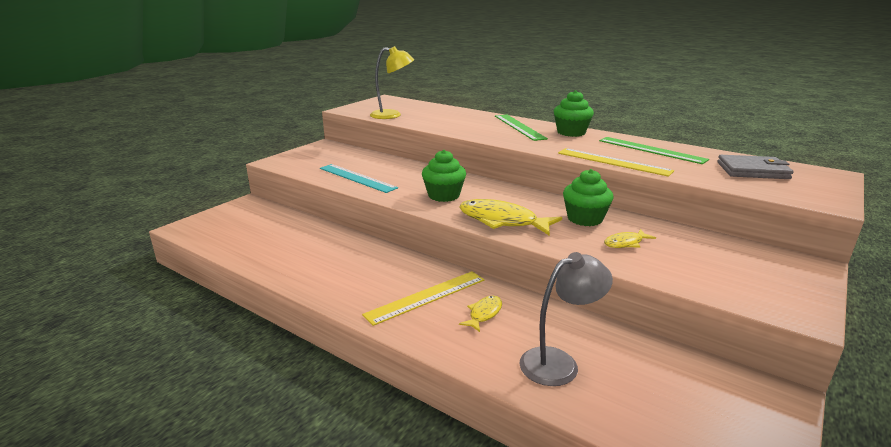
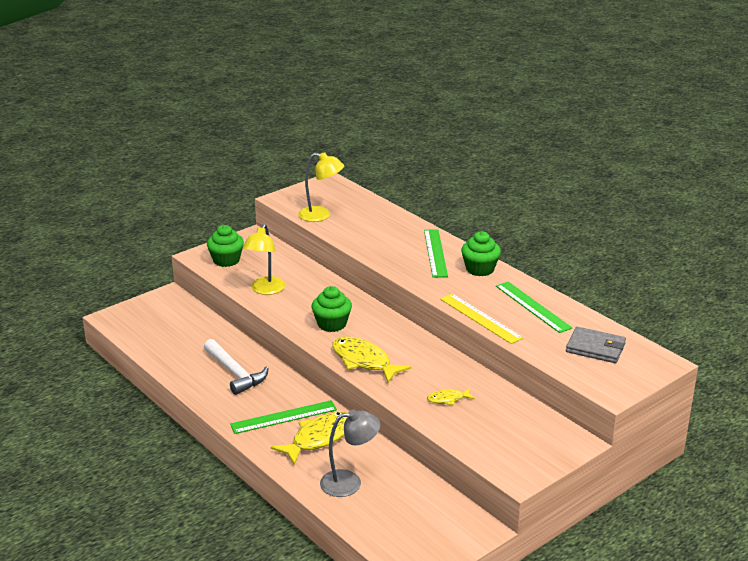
camera: 15 degrees right, 5 degrees up
turquoise ruler [320,164,398,193] -> yellow lamp [243,224,285,295]
yellow ruler [362,271,485,326] -> green ruler [230,400,337,434]
yellow fish [459,296,502,332] -> yellow fish [271,412,347,465], size x1.97
green cupcake [563,169,614,226] -> green cupcake moved to [207,225,244,267]
none -> white hammer [204,339,269,395]

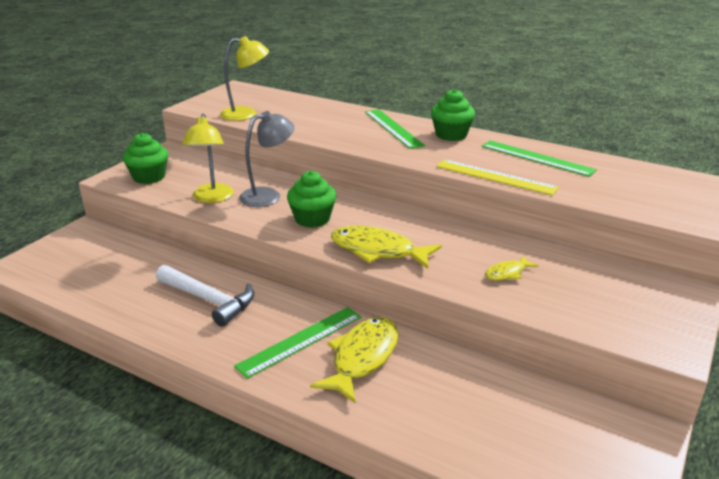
camera: 20 degrees left, 0 degrees up
grey lamp [320,410,381,497] -> grey lamp moved to [239,111,294,207]
grey wallet [566,327,626,363] -> none

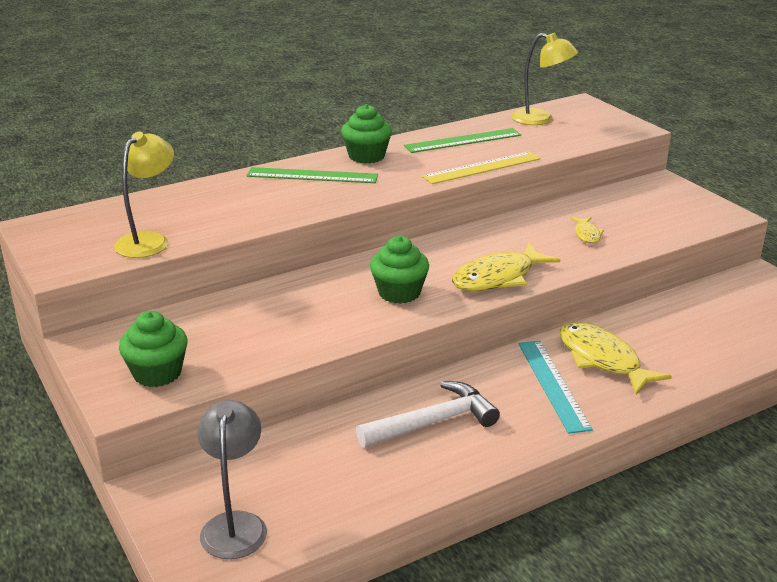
camera: 60 degrees left, 0 degrees up
yellow lamp [182,114,234,203] -> yellow lamp moved to [511,33,578,125]
green ruler [234,307,361,379] -> turquoise ruler [518,340,593,434]
grey lamp [239,111,294,207] -> grey lamp moved to [197,400,267,559]

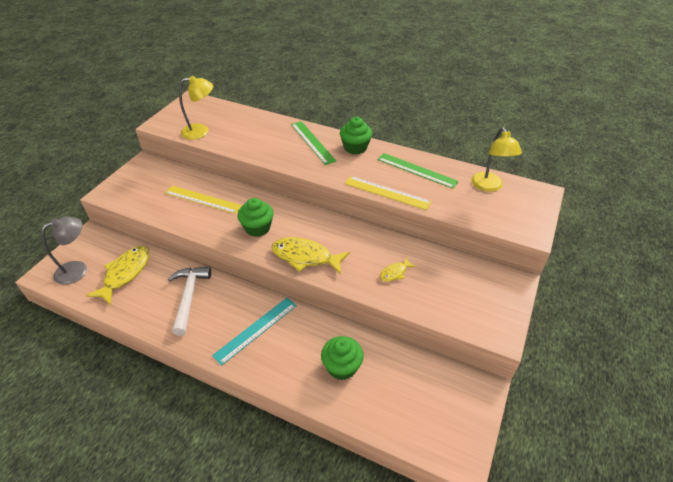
camera: 55 degrees right, 15 degrees up
green cupcake [119,311,188,387] -> green cupcake moved to [321,336,364,380]
white hammer [356,381,500,447] -> white hammer turned 120 degrees counterclockwise [168,267,211,336]
yellow fish [560,322,672,395] -> yellow fish moved to [86,246,150,305]
none -> yellow ruler [165,186,242,214]

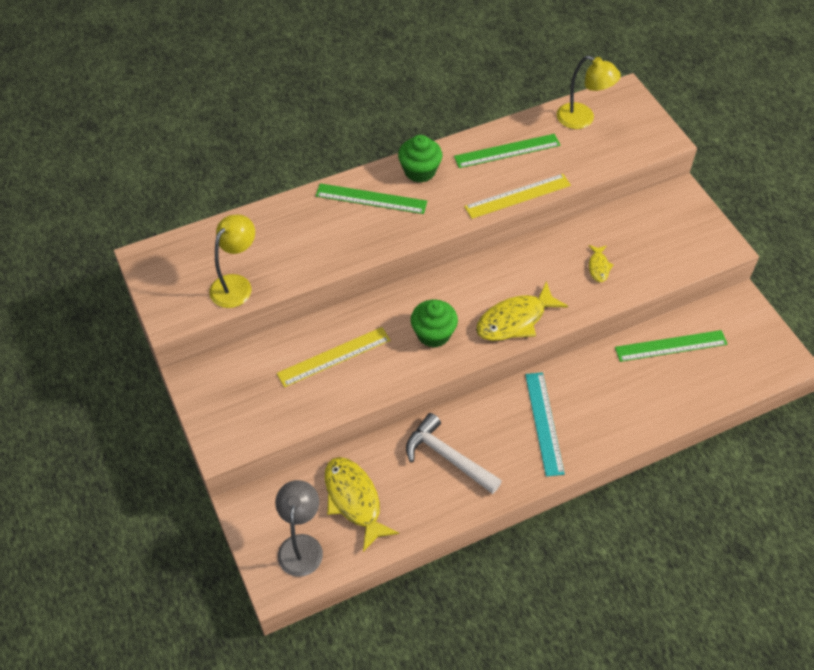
camera: 50 degrees left, 10 degrees up
green cupcake [321,336,364,380] -> none
none -> green ruler [615,330,728,362]

